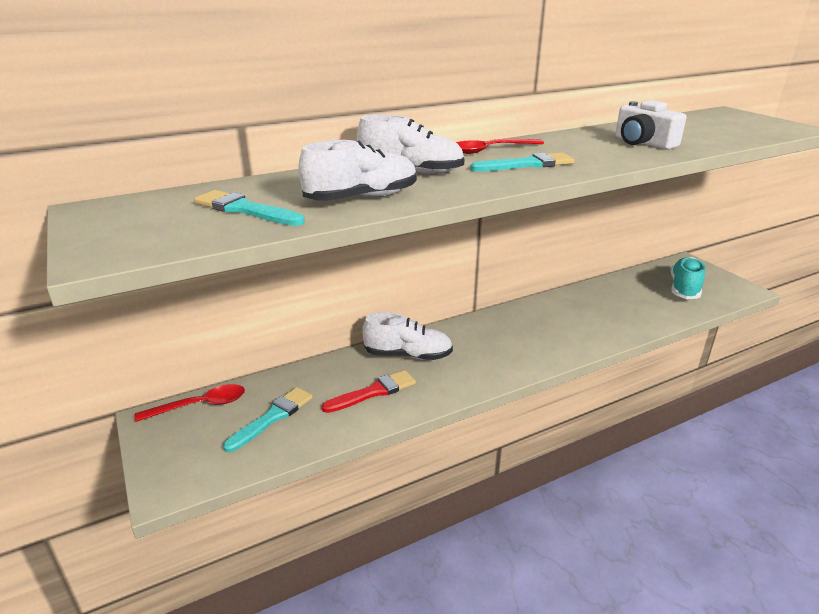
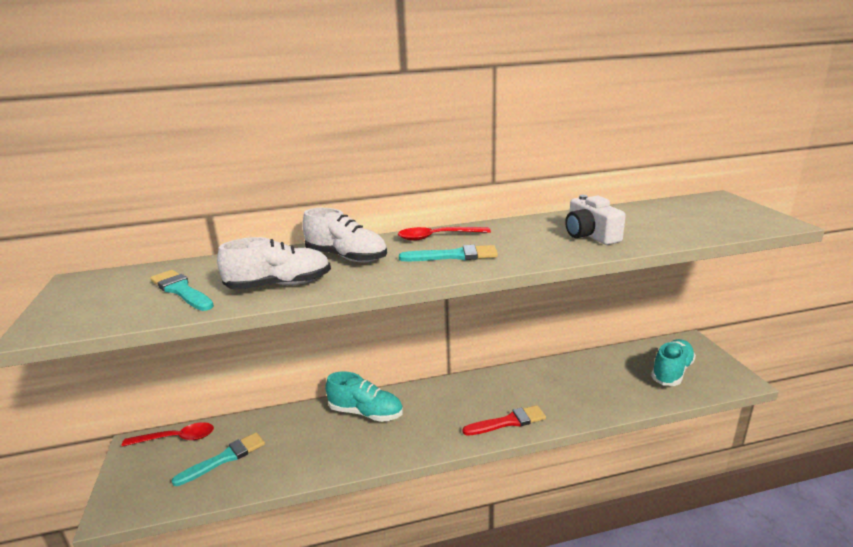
camera: 15 degrees right, 5 degrees down
red brush [322,370,416,413] -> red brush moved to [463,405,546,436]
white shoe [362,312,453,360] -> turquoise shoe [325,371,403,422]

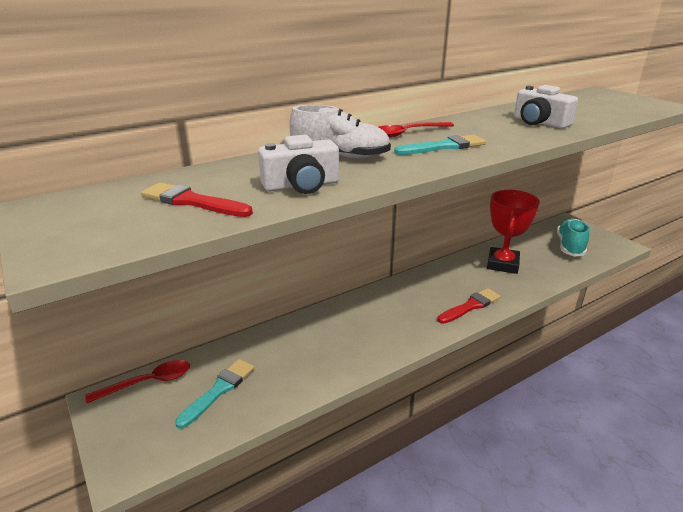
camera: 20 degrees left, 5 degrees up
turquoise brush [150,270,214,311] -> red brush [141,182,253,217]
white shoe [217,237,331,290] -> white camera [258,135,339,194]
turquoise shoe [325,371,403,422] -> none
none -> red trophy [487,190,540,274]

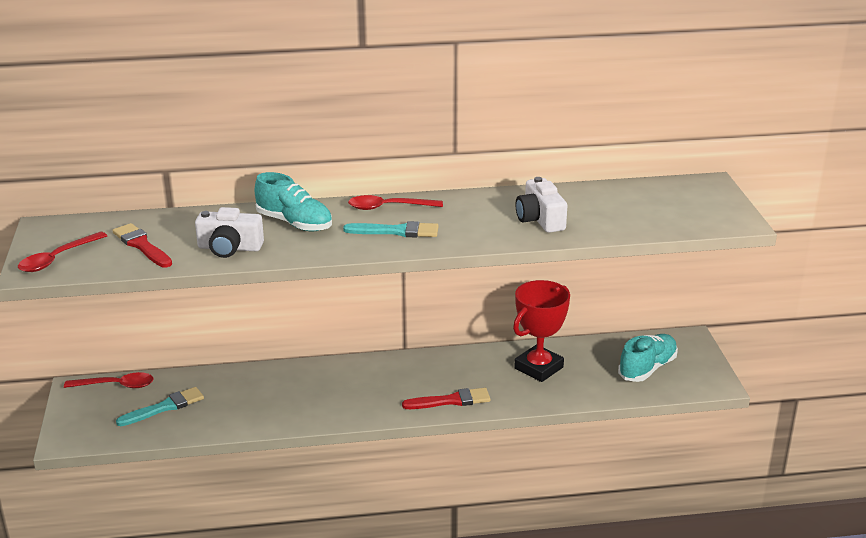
camera: 25 degrees right, 0 degrees up
white shoe [289,105,391,159] -> turquoise shoe [255,172,332,231]
none -> red spoon [18,232,107,272]

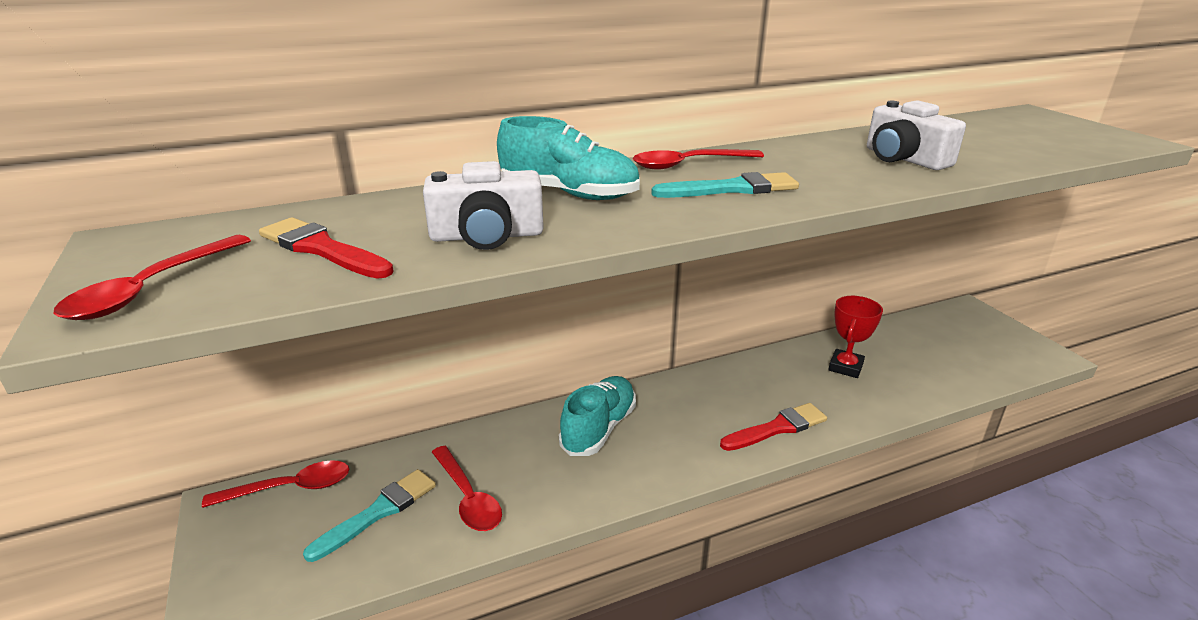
camera: 15 degrees left, 0 degrees up
red trophy [513,280,570,382] -> red trophy [828,296,883,378], size x0.65
turquoise shoe [618,334,678,382] -> turquoise shoe moved to [559,376,636,456]
none -> red spoon [432,446,502,531]

